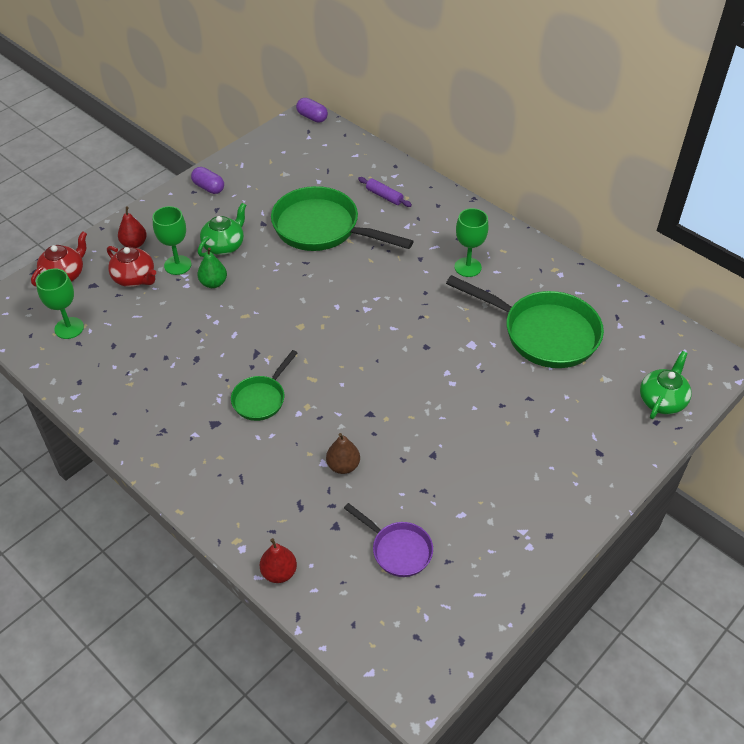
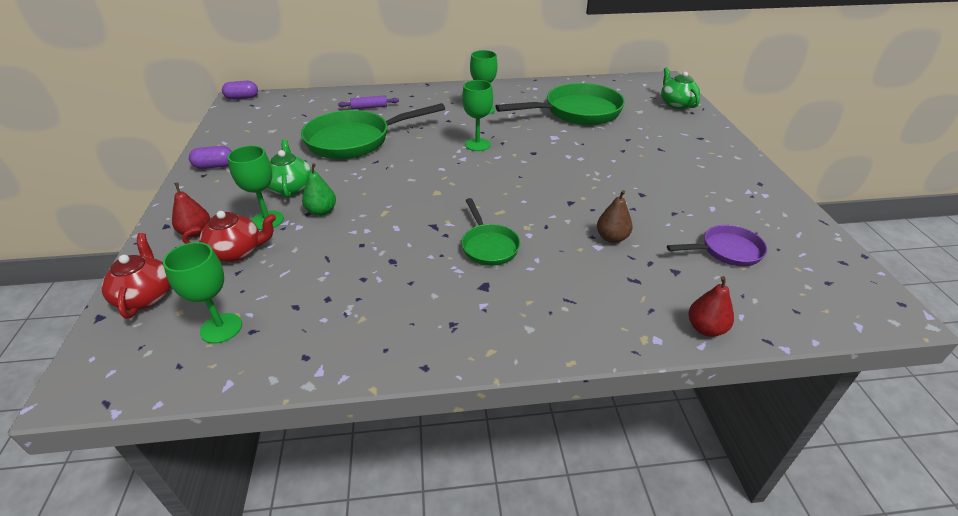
camera: 50 degrees left, 10 degrees down
none -> green goblet [462,80,493,151]

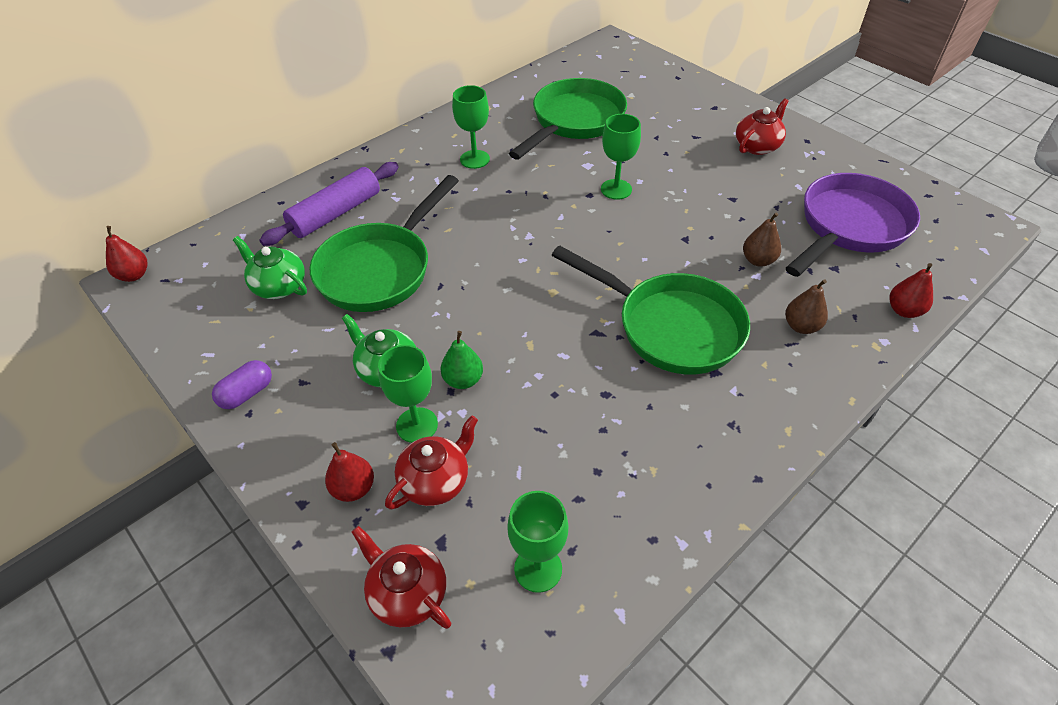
camera: 35 degrees left, 10 degrees up
purple capsule [222,81,258,100] -> red pear [106,226,148,282]
purple rolling pin [338,96,399,109] -> purple rolling pin [260,162,399,246], size x1.94
green pan [461,198,520,266] -> green pan [552,246,750,374], size x1.89
green goblet [462,80,493,151] -> green goblet moved to [601,114,641,200]
green teapot [661,67,700,109] -> green teapot moved to [233,236,307,299]
purple pan [667,225,767,267] -> purple pan [786,173,920,277], size x1.89
none -> red teapot [736,98,789,155]
none -> brown pear [785,279,828,334]

